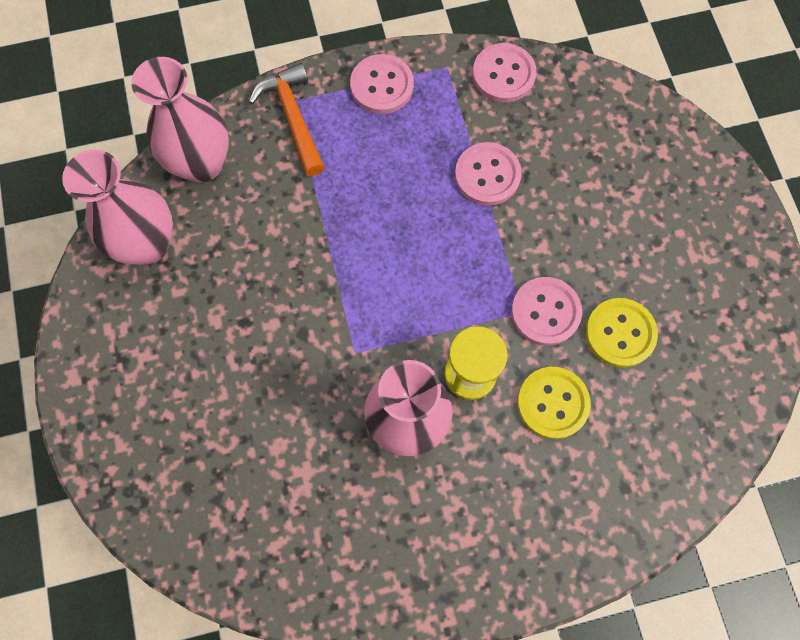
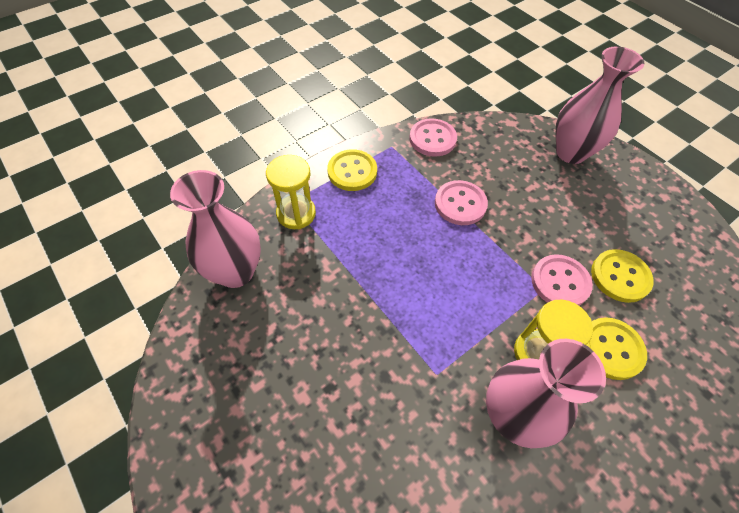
camera: 25 degrees left, 15 degrees down
pink vase [62,150,173,264] -> pink vase moved to [555,46,644,164]
orange hammer [249,63,325,176] -> yellow hourglass [266,155,316,229]
pink button [350,54,414,114] -> yellow button [327,149,377,191]

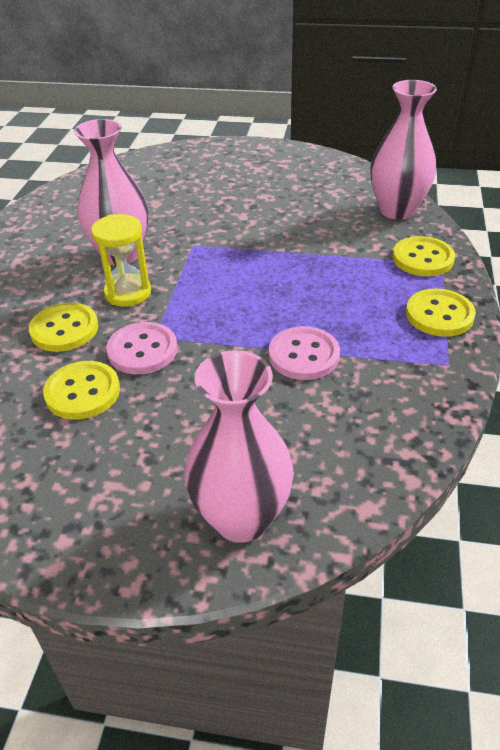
camera: 140 degrees right, 15 degrees down
yellow hourglass [266,155,316,229] -> yellow button [392,236,455,276]
pink button [409,118,457,157] -> none

